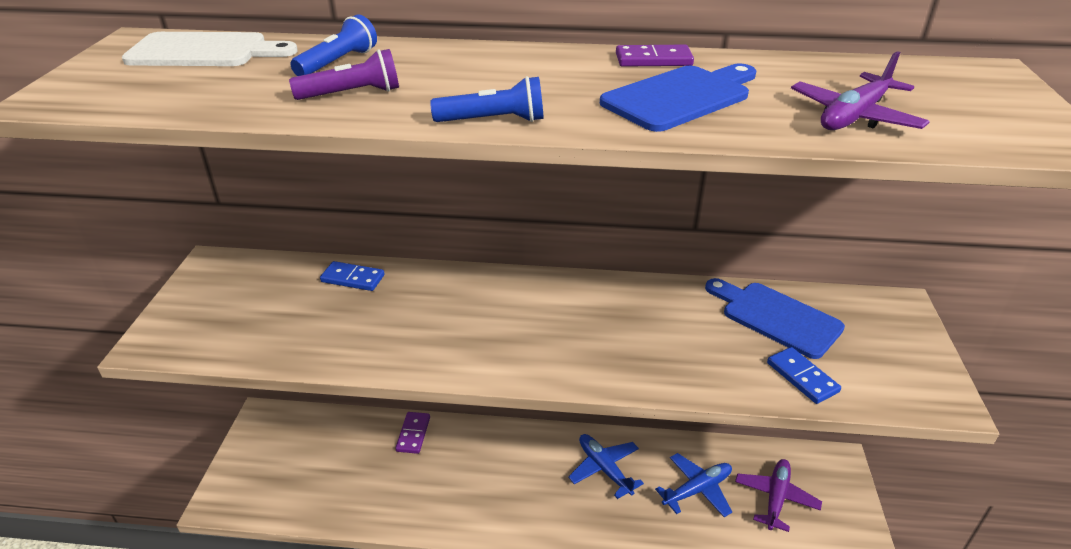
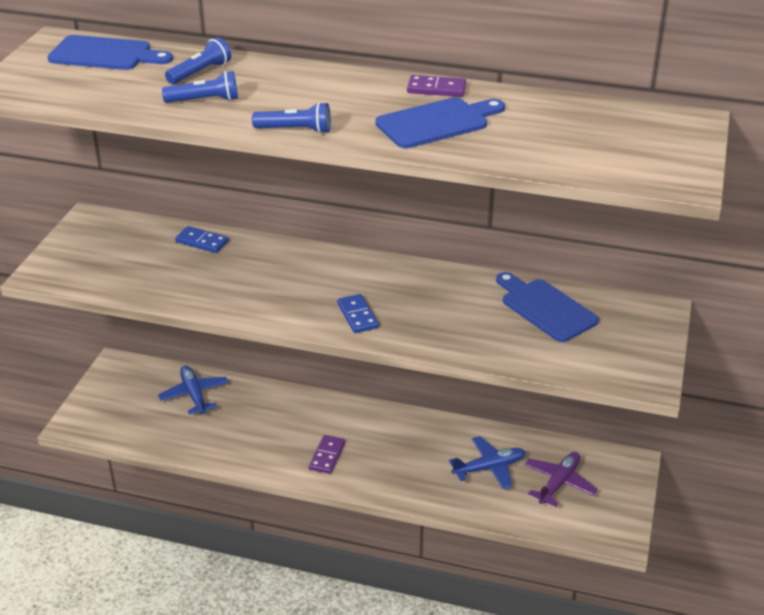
camera: 10 degrees right, 0 degrees up
white cutting board [122,32,298,66] -> blue cutting board [48,35,173,70]
purple flashlight [289,49,399,100] -> blue flashlight [162,71,238,103]
purple domino [395,412,430,454] -> purple domino moved to [309,435,345,474]
blue plane [568,434,644,499] -> blue plane moved to [158,366,228,415]
blue domino [767,347,841,404] -> blue domino moved to [337,294,379,333]
purple plane [791,51,930,130] -> none

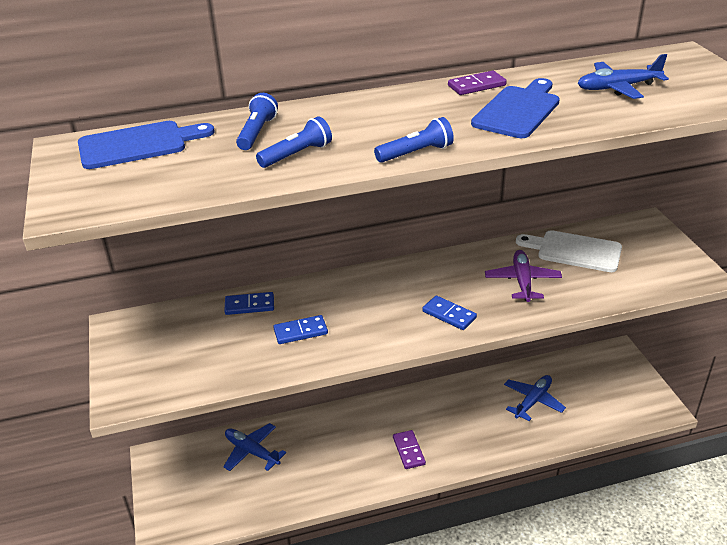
camera: 30 degrees left, 0 degrees up
blue cutting board [496,272,599,342] -> white cutting board [516,230,622,272]
purple plane [524,452,598,507] -> purple plane moved to [485,250,562,302]
none -> blue domino [273,315,328,344]
none -> blue plane [578,54,669,99]

